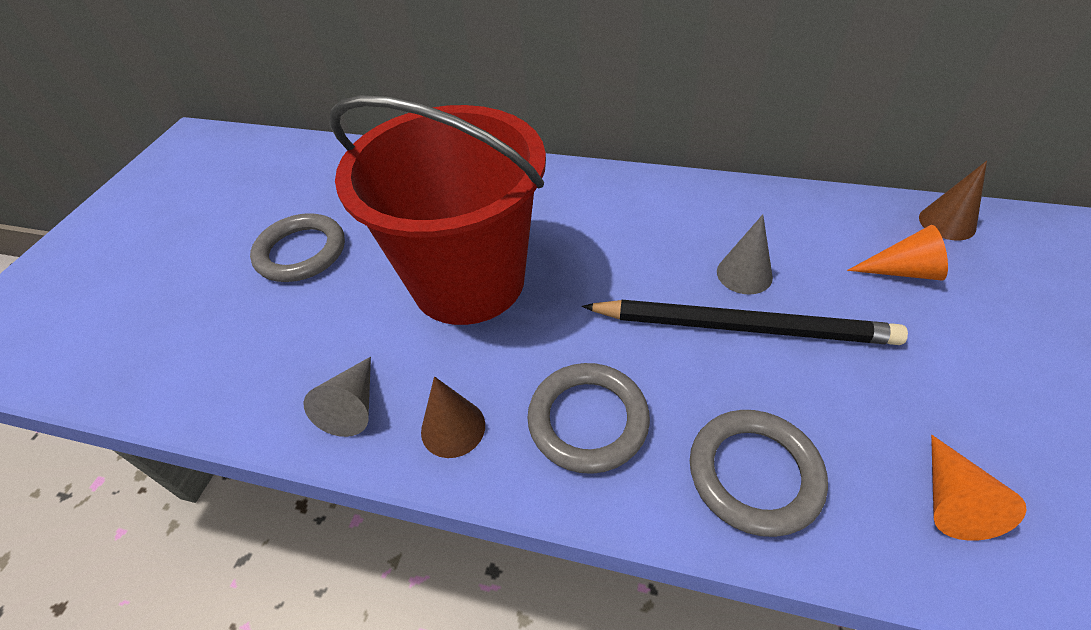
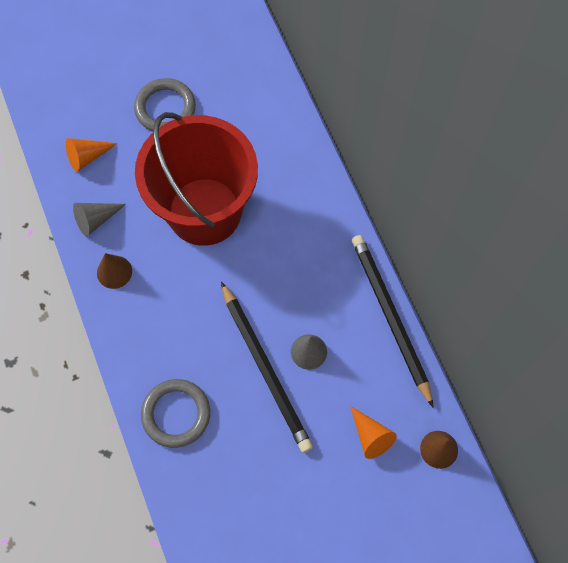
camera: 50 degrees right, 20 degrees up
grey ring [527,363,650,474] -> none
orange cone [931,435,1027,541] -> orange cone moved to [66,138,118,172]
none -> black pencil [352,235,434,408]

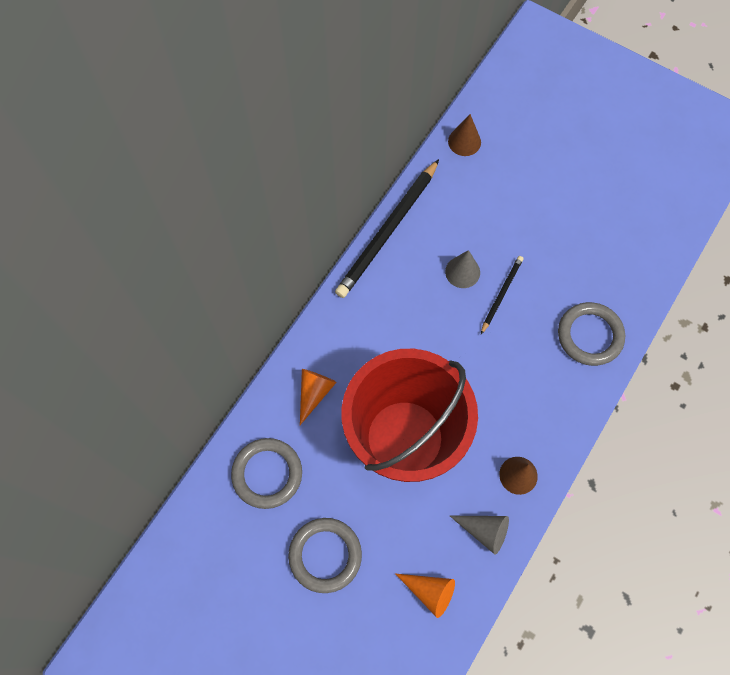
camera: 125 degrees left, 0 degrees up
black pencil [221,282,313,453] -> black pencil [481,256,523,334], size x0.51
orange cone [350,406,397,459] -> orange cone moved to [300,369,337,425]
none -> grey ring [231,438,302,509]

